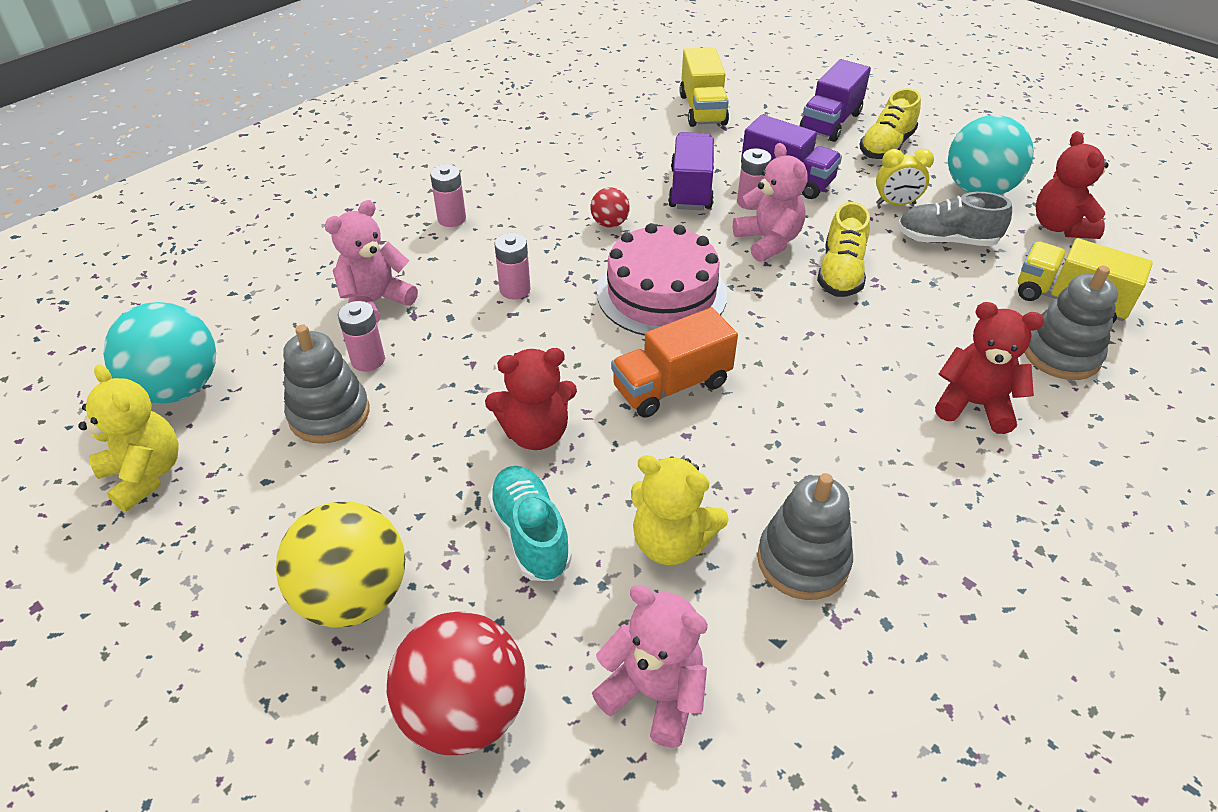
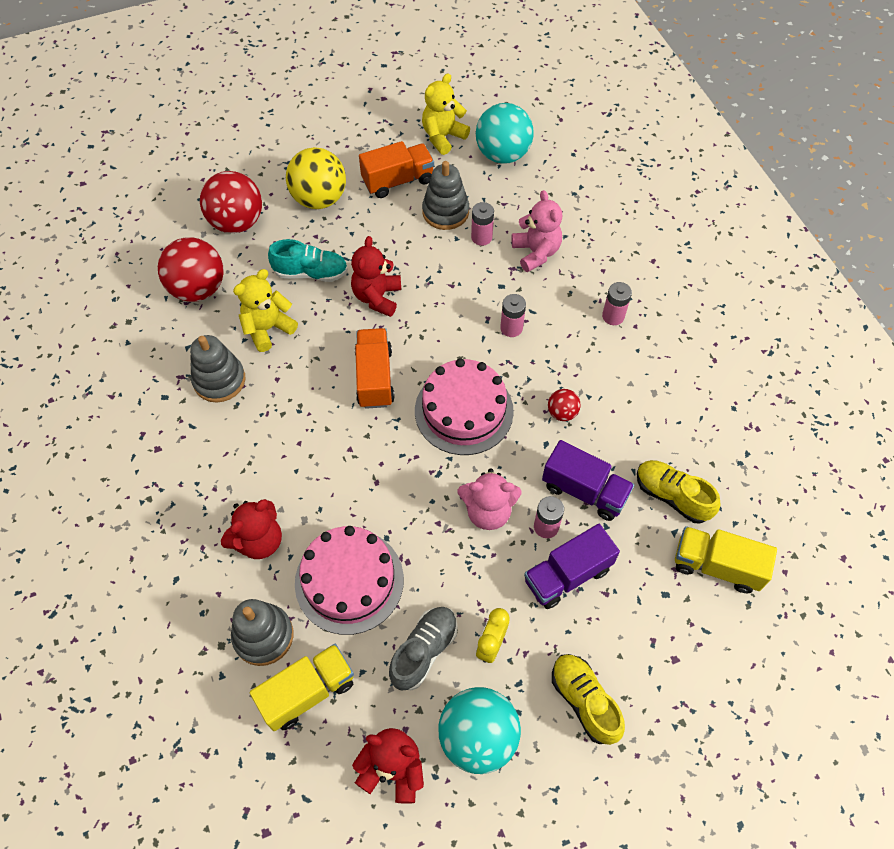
camera: 115 degrees right, 15 degrees up
yellow teddy bear [78,365,179,512] -> yellow teddy bear turned 150 degrees clockwise [422,73,470,155]
pink teddy bear [592,585,708,748] -> red ball [158,237,224,302]
purple truck [800,59,871,142] -> none
yellow shoe [817,202,870,297] -> yellow shoe moved to [637,460,721,523]
none -> pink cake [295,526,404,635]
none -> orange truck [359,141,434,198]

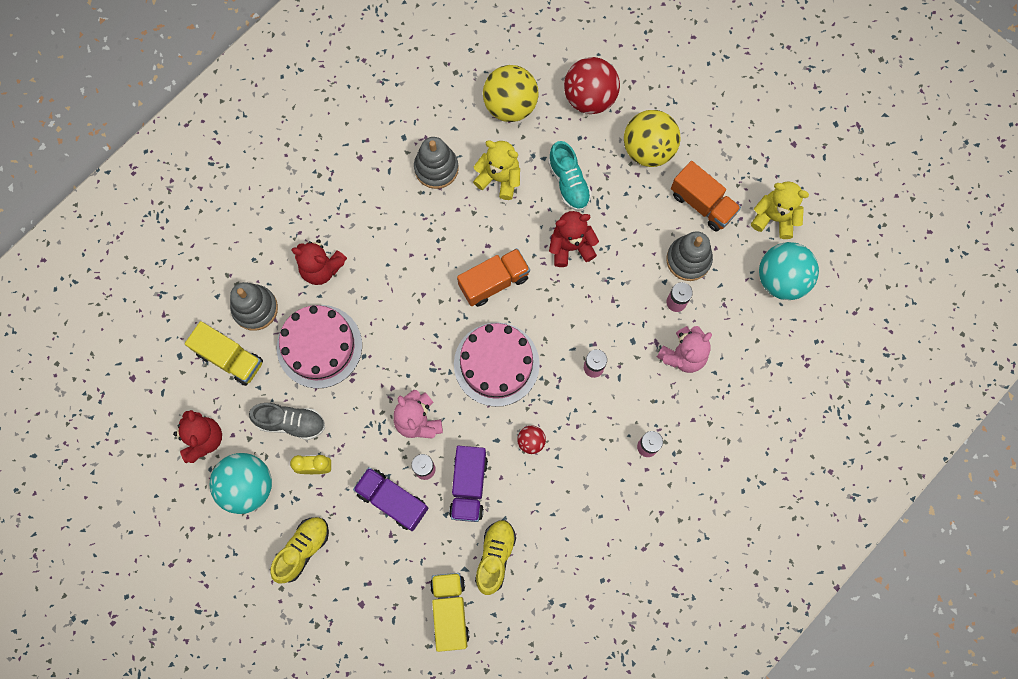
camera: 65 degrees right, 15 degrees up
red ball [158,237,224,302] -> yellow ball [483,65,539,122]

